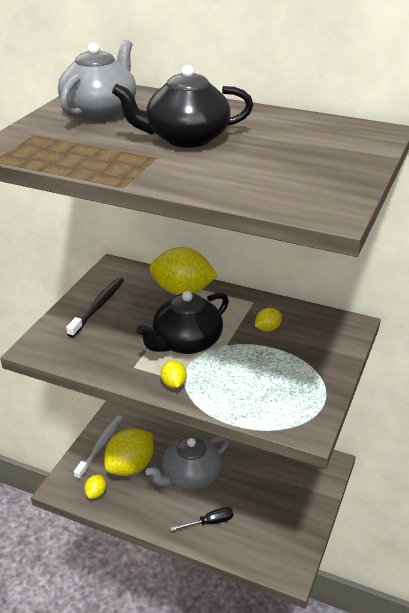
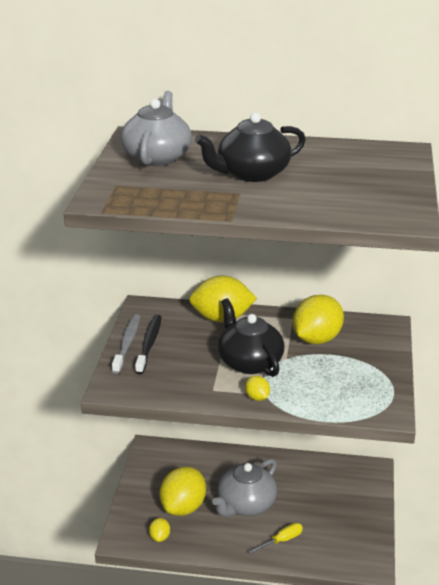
camera: 15 degrees left, 5 degrees down
grey toothbrush [74,415,123,480] -> grey toothbrush moved to [112,314,140,374]
black teapot [136,291,229,354] -> black teapot turned 120 degrees clockwise [218,298,284,377]
black screwdriver [171,507,233,531] -> yellow screwdriver [248,523,303,554]
yellow lemon [255,308,282,332] -> yellow lemon [293,295,344,344], size x2.17

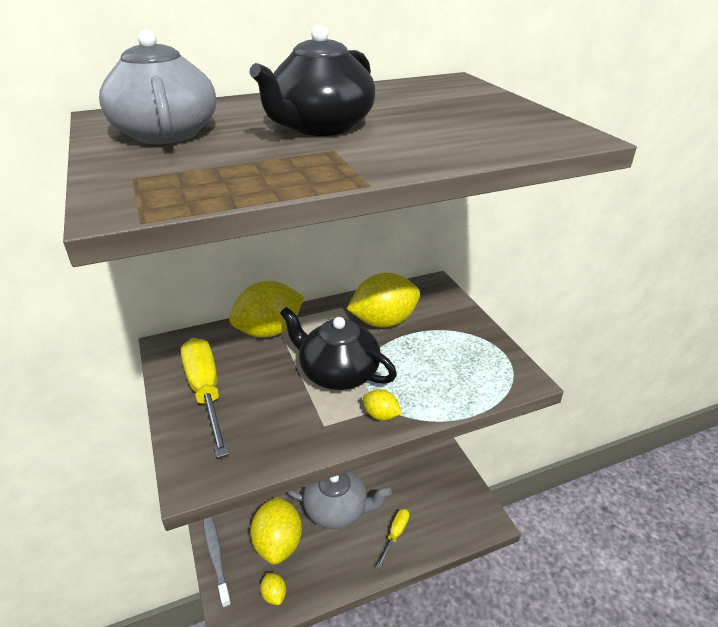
camera: 30 degrees left, 5 degrees up
grey toothbrush [112,314,140,374] -> grey toothbrush moved to [203,517,231,608]
black toothbrush [135,315,162,374] -> yellow screwdriver [181,338,229,458]
grey teapot [212,459,277,517] -> grey teapot turned 90 degrees counterclockwise [287,471,392,529]
yellow lemon [293,295,344,344] -> yellow lemon turned 60 degrees clockwise [347,273,420,327]

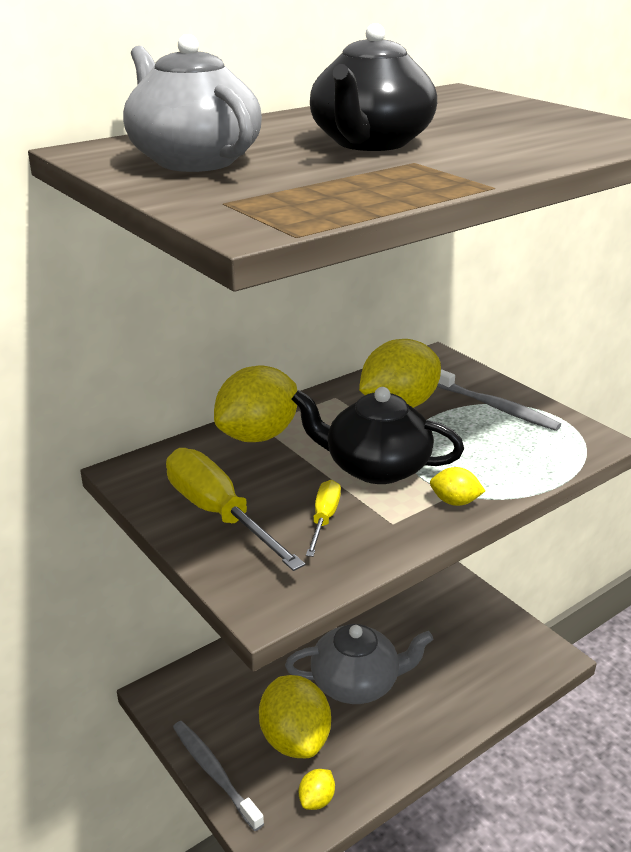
camera: 15 degrees left, 5 degrees down
yellow lemon [260,573,286,605] -> yellow lemon turned 75 degrees clockwise [299,769,335,810]
yellow screwdriver [376,509,409,568] -> yellow screwdriver moved to [306,480,341,557]
none -> grey toothbrush [437,369,561,431]

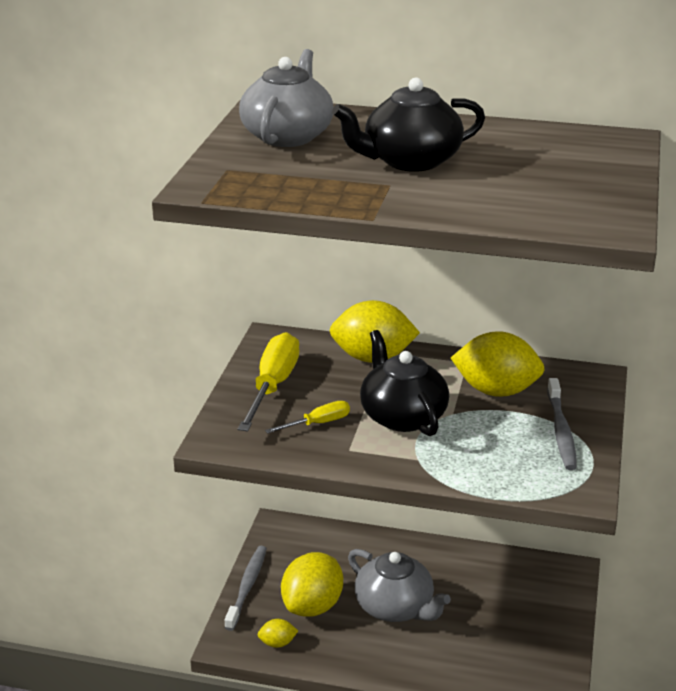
camera: 50 degrees right, 0 degrees up
yellow lemon [430,467,485,506] -> none

